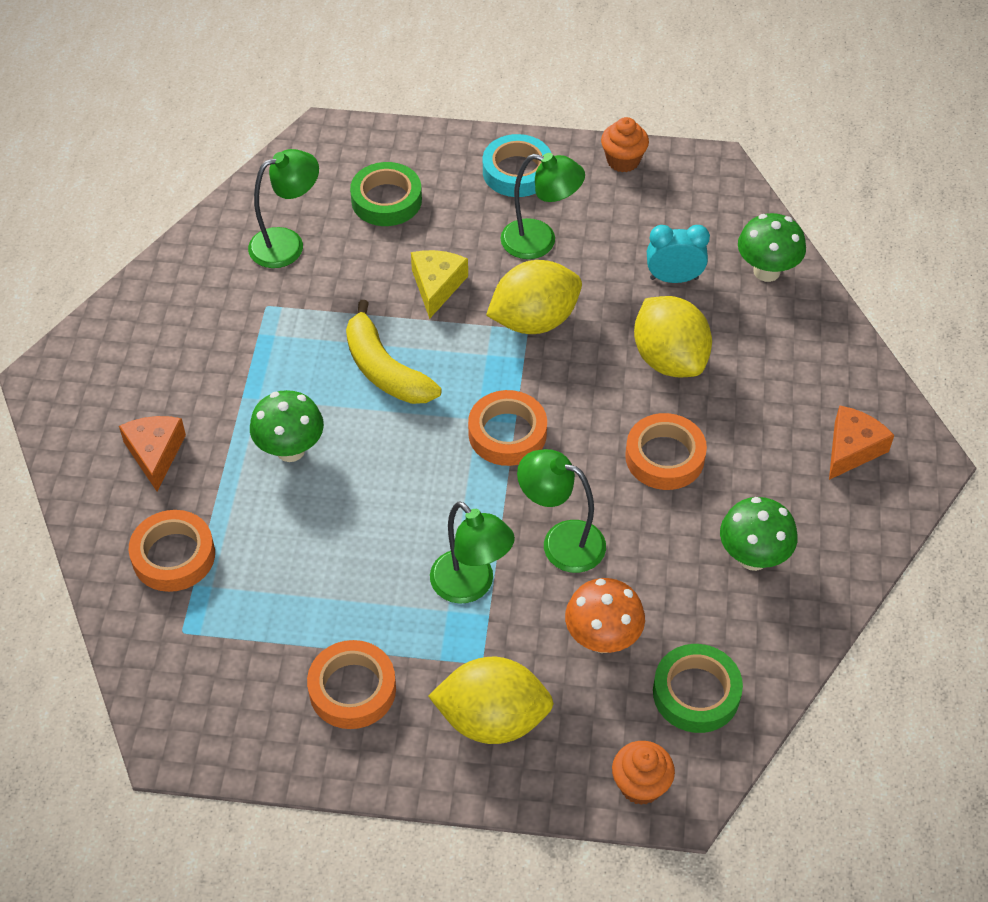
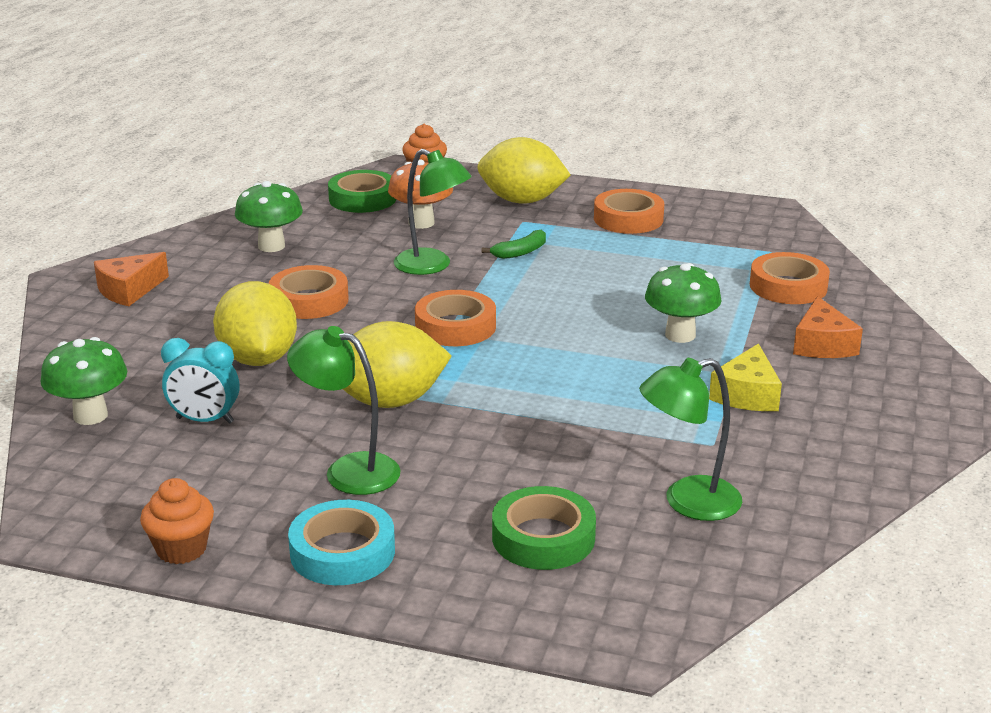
camera: 170 degrees left, 25 degrees down
yellow banana [346,300,442,404] -> none
yellow cheese [411,250,468,319] -> yellow cheese moved to [709,343,782,411]
green lamp [430,501,515,604] -> green banana [482,230,546,259]

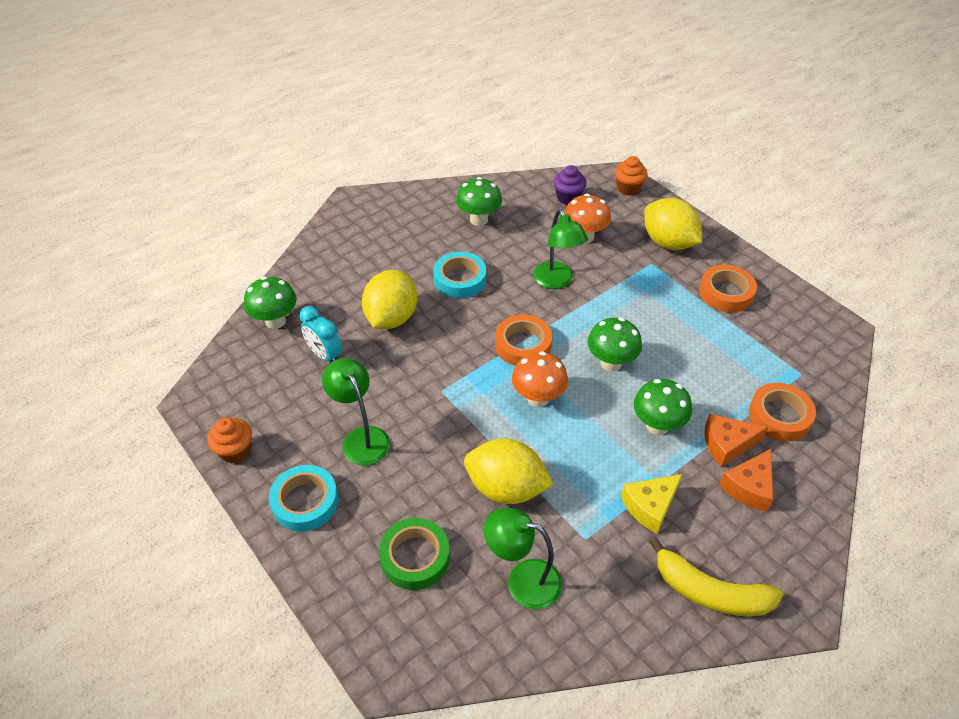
camera: 35 degrees right, 20 degrees up
orange cheese [94,252,169,306] -> orange cheese moved to [705,414,768,467]
orange tape [269,265,349,319] -> turquoise tape [433,252,486,298]
green tape [328,170,396,213] -> purple cupcake [553,165,587,205]
yellow lemon [343,321,452,408] -> yellow lemon moved to [464,439,554,504]
green banana [482,230,546,259] -> none
none -> orange mushroom [512,351,568,407]
none -> green mushroom [587,318,642,371]
none -> yellow banana [649,537,784,616]

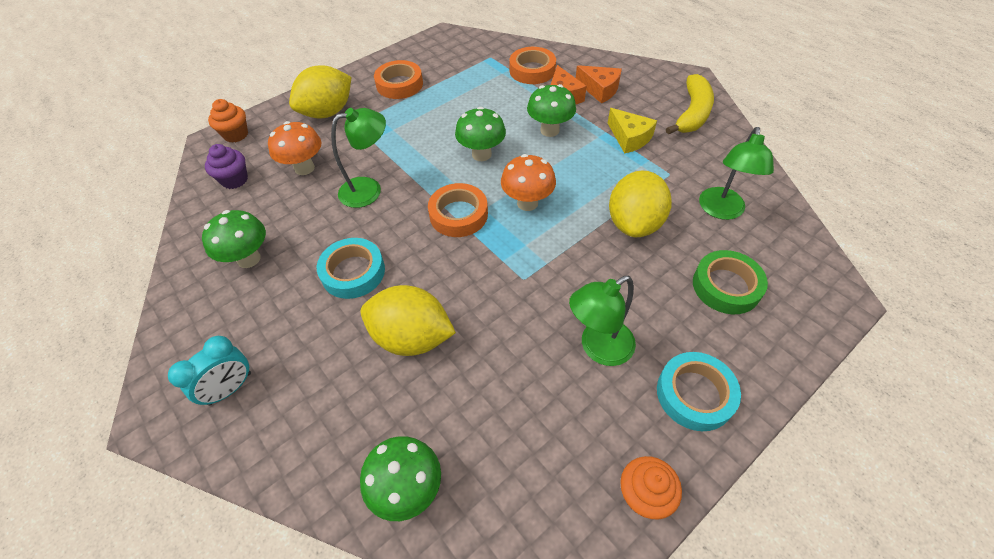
camera: 90 degrees left, 5 degrees up
turquoise clock [300,306,342,362] -> turquoise clock moved to [168,336,251,406]

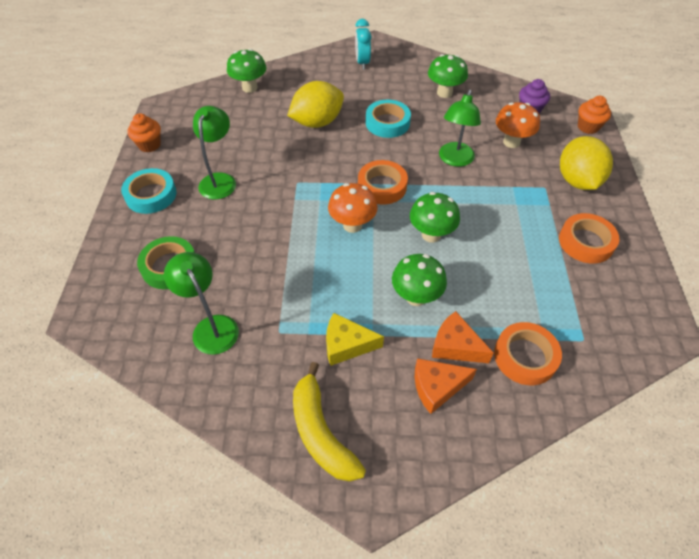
camera: 130 degrees right, 0 degrees up
yellow lemon [609,171,672,237] -> none

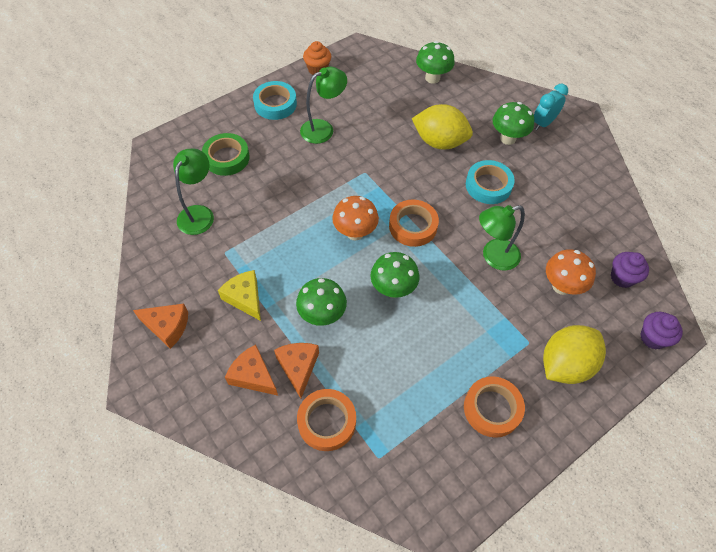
camera: 50 degrees right, 5 degrees up
yellow banana [293,362,366,482] -> orange cheese [133,304,188,349]
green mushroom [428,54,468,98] -> green mushroom moved to [492,102,534,145]
orange cupcake [578,96,611,134] -> purple cupcake [640,312,683,350]

